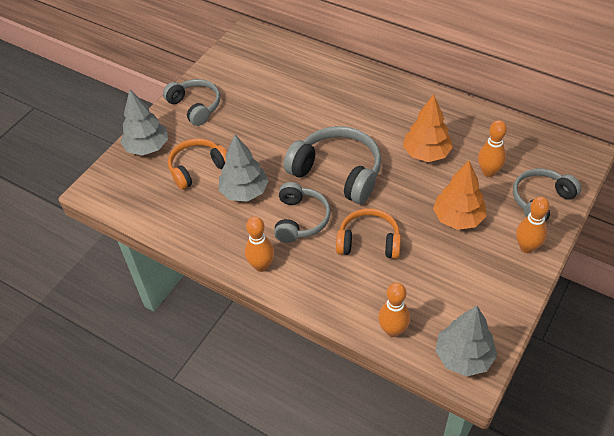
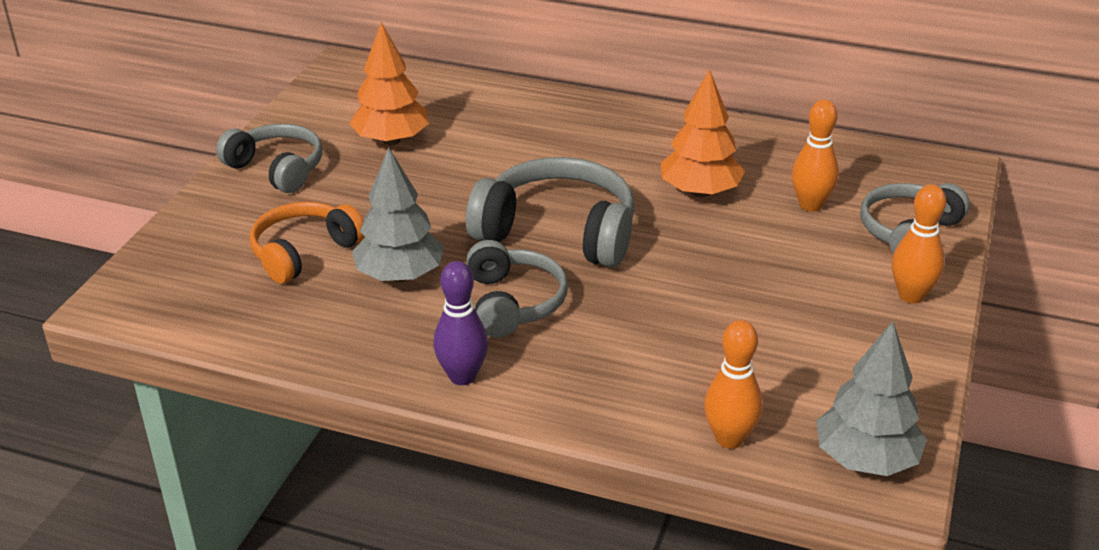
camera: 15 degrees left, 15 degrees down
grey tree [120,90,168,156] -> none
orange bowling pin [245,217,274,272] -> purple bowling pin [433,261,488,385]
orange headphones [336,208,401,259] -> none
orange tree [433,161,487,230] -> orange tree moved to [349,22,429,145]

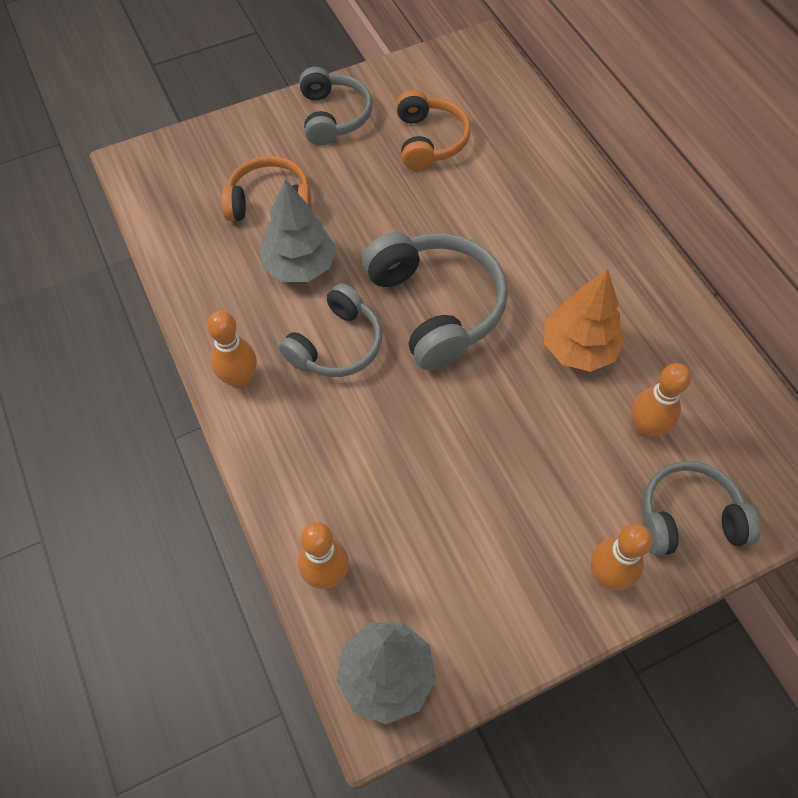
camera: 45 degrees right, 25 degrees up
orange tree [349,22,429,145] -> orange headphones [396,90,471,170]
purple bowling pin [433,261,488,385] -> orange bowling pin [207,310,257,388]

